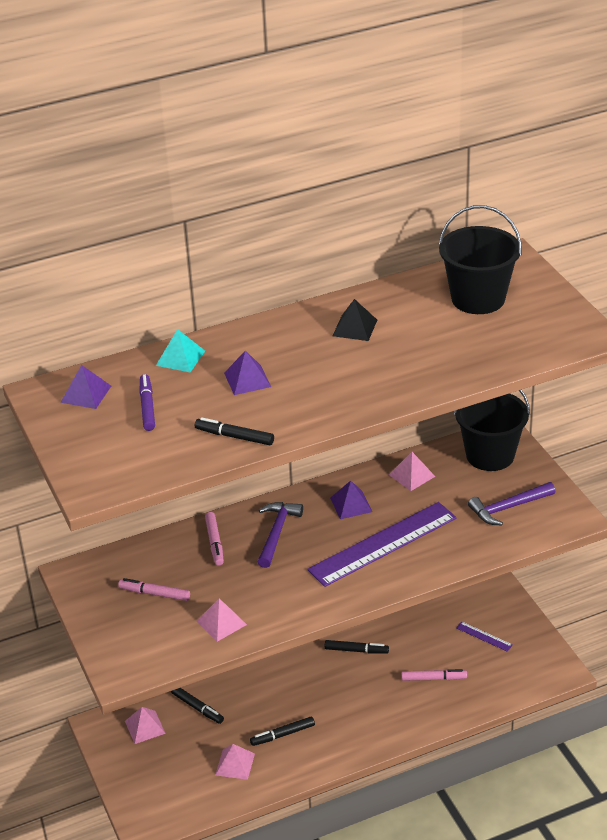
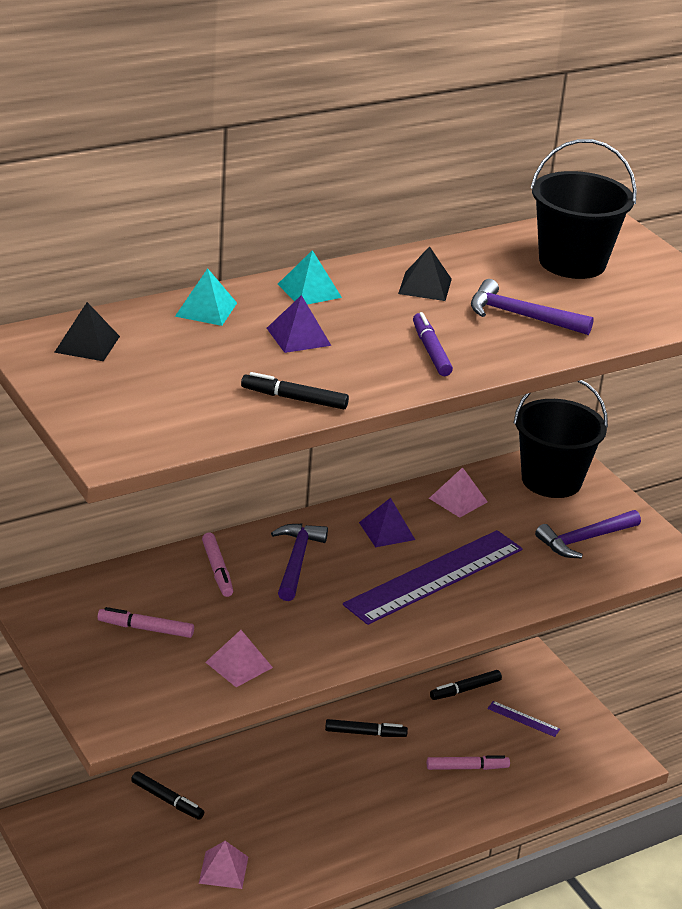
camera: 10 degrees left, 5 degrees down
purple pyramid [60,365,111,409] -> black pyramid [54,302,120,361]
pink pyramid [125,707,166,744] -> none
purple marker [139,374,155,431] -> purple marker moved to [413,312,453,376]
black marker [250,716,315,746] -> black marker moved to [430,670,502,700]
none -> turquoise pyramid [278,250,342,305]
none -> purple hammer [471,279,594,335]

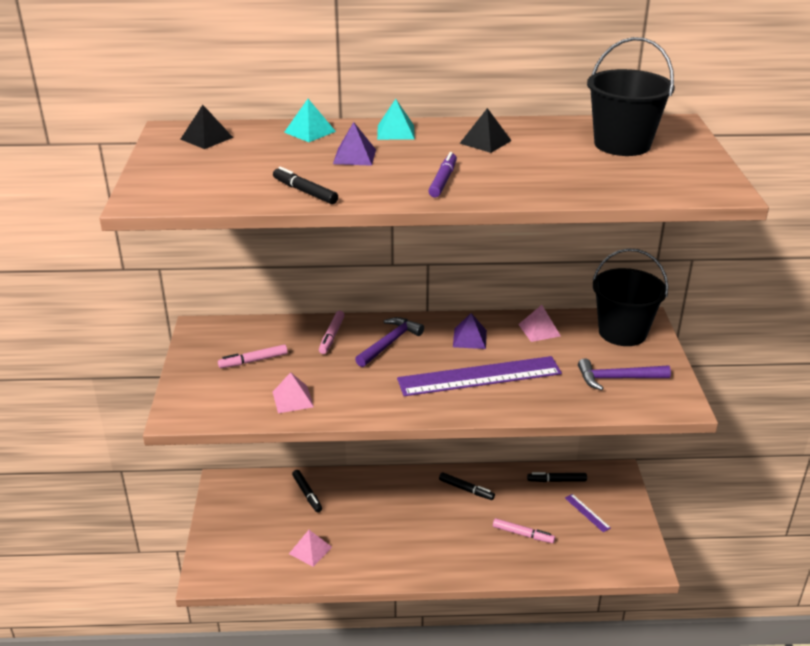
camera: 30 degrees right, 0 degrees up
pink marker [97,607,194,638] -> pink marker turned 60 degrees counterclockwise [218,344,288,368]
purple hammer [471,279,594,335] -> none

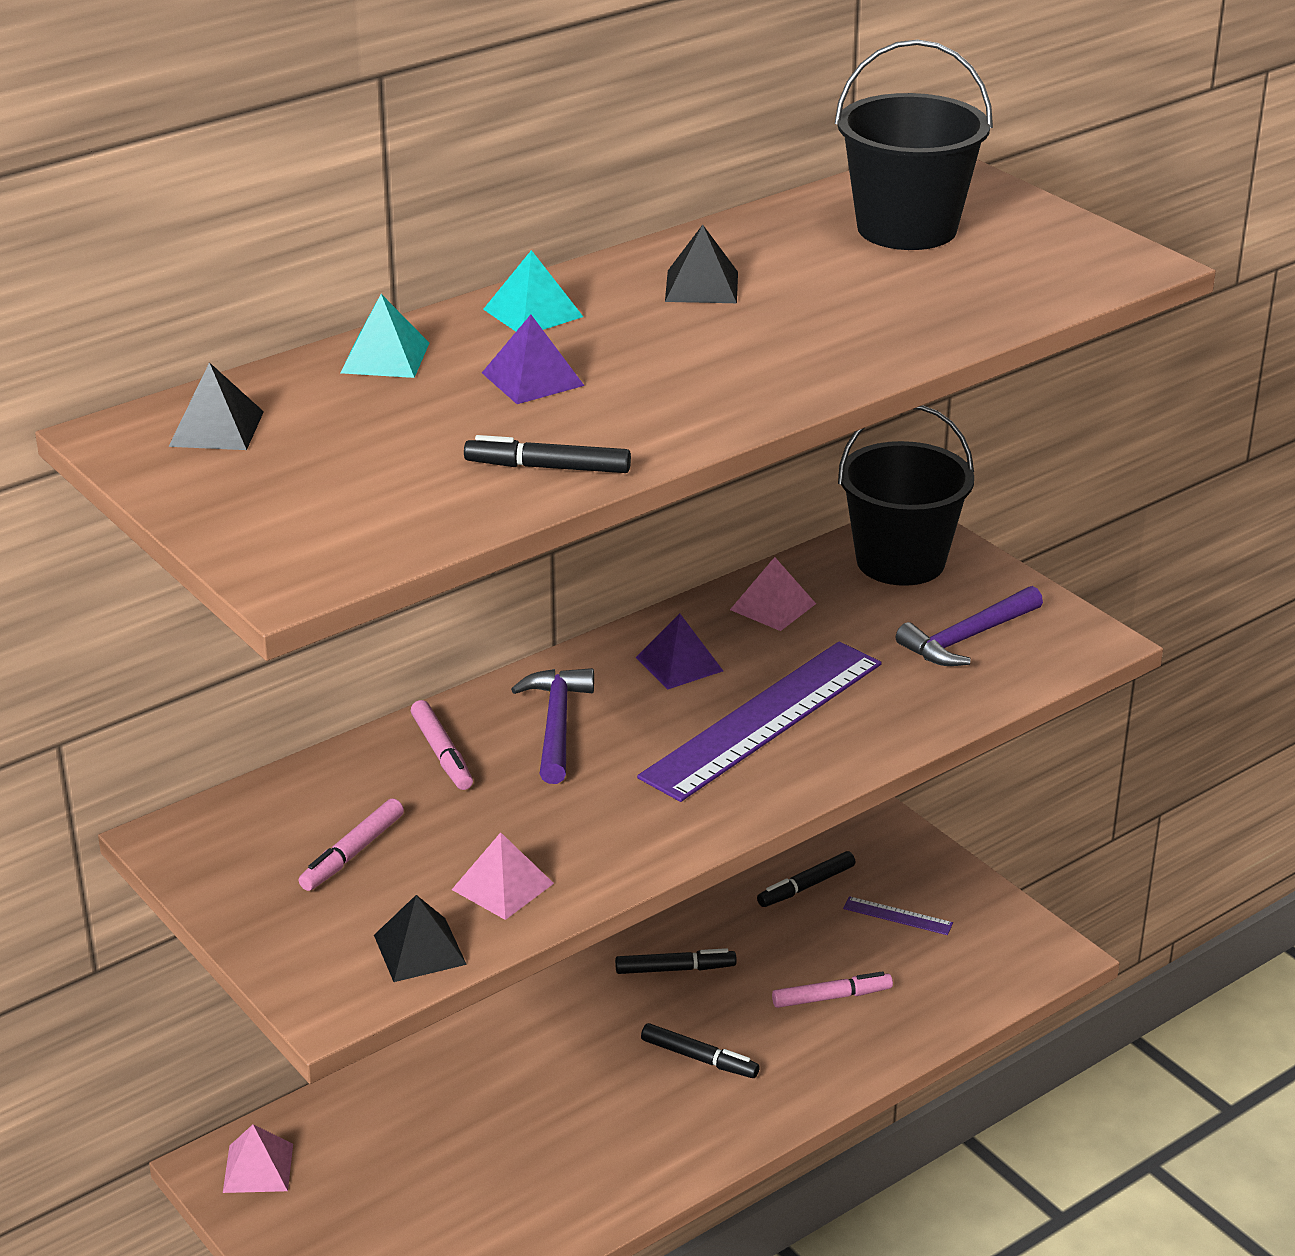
camera: 35 degrees left, 0 degrees up
pink pyramid [289,530,332,567] -> pink pyramid moved to [223,1124,293,1193]
black marker [292,470,322,512] -> black marker moved to [641,1023,760,1078]
purple marker [428,152,457,197] -> none
none -> black pyramid [374,895,467,982]

